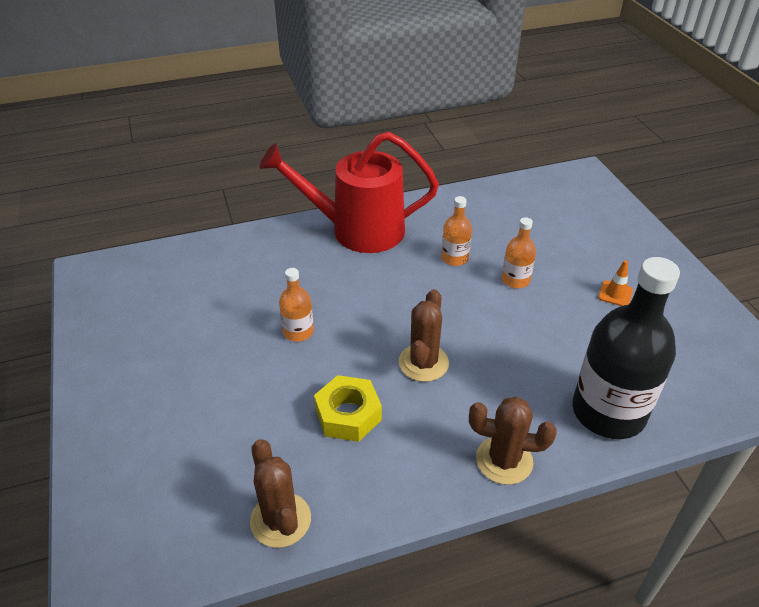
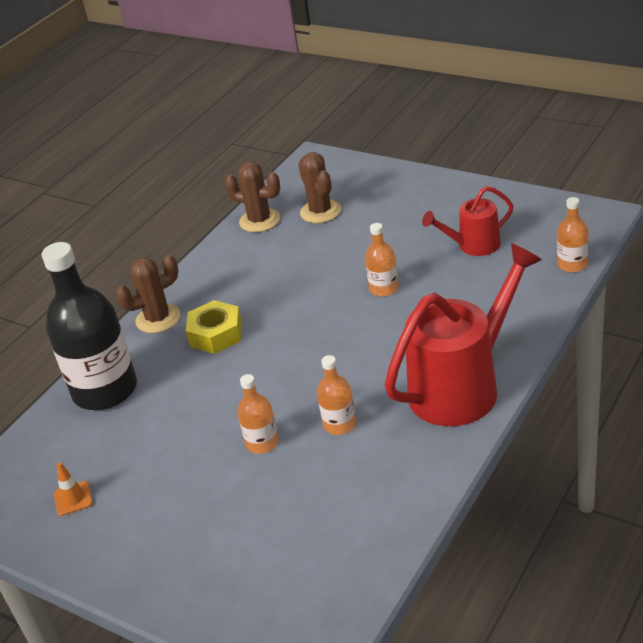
camera: 145 degrees right, 5 degrees down
yellow nut [314,375,382,442] -> yellow nut moved to [186,300,242,354]
brown cactus [399,289,449,382] -> brown cactus moved to [298,152,341,223]
orange traffic cone [598,260,633,306] -> orange traffic cone moved to [54,462,93,516]
none -> red watering can [422,186,513,256]
none -> orange bottle [557,197,589,273]

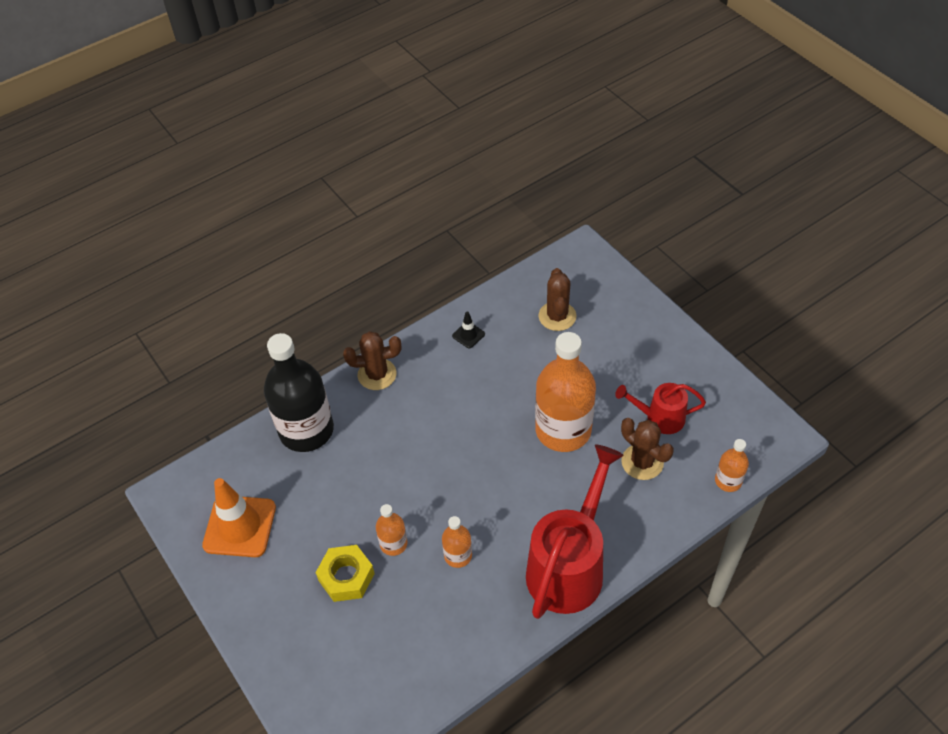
camera: 20 degrees right, 15 degrees up
orange traffic cone [54,462,93,516] -> orange traffic cone [202,478,276,557], size x2.21
yellow nut [186,300,242,354] -> yellow nut moved to [316,545,375,602]
brown cactus [224,162,280,232] -> brown cactus moved to [621,418,674,480]
orange bottle [365,223,399,297] -> orange bottle [535,332,596,452], size x2.15
red watering can [385,243,542,426] -> red watering can turned 45 degrees counterclockwise [526,444,624,619]
none -> black traffic cone [452,311,485,348]

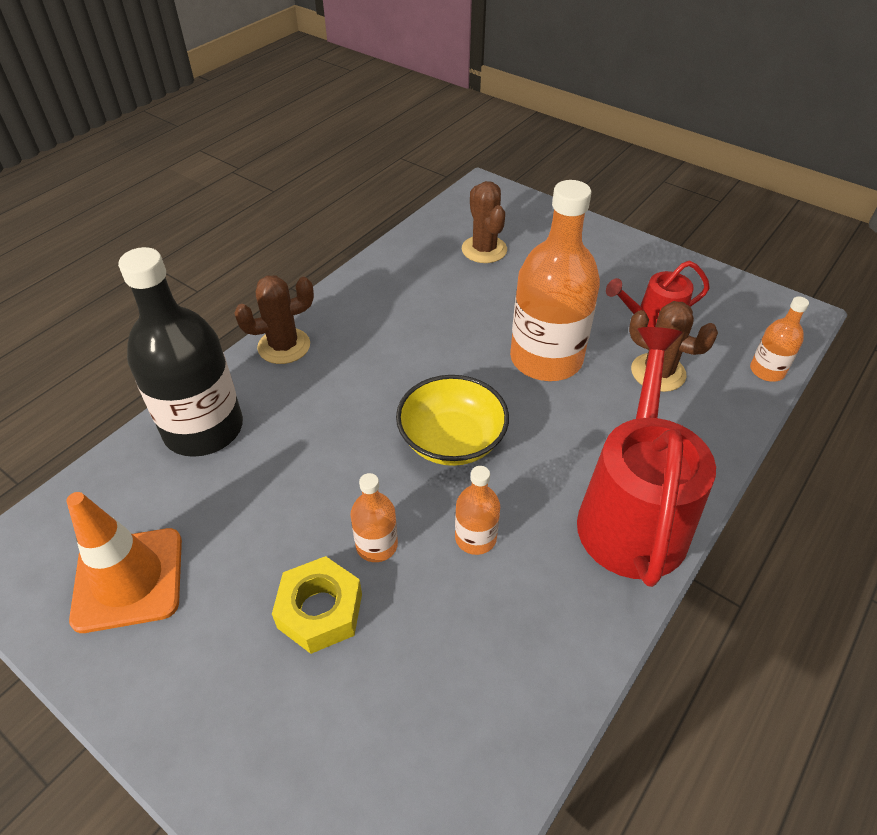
camera: 20 degrees left, 5 degrees down
black traffic cone [452,311,485,348] -> none
none -> yellow bowl [396,375,509,466]

